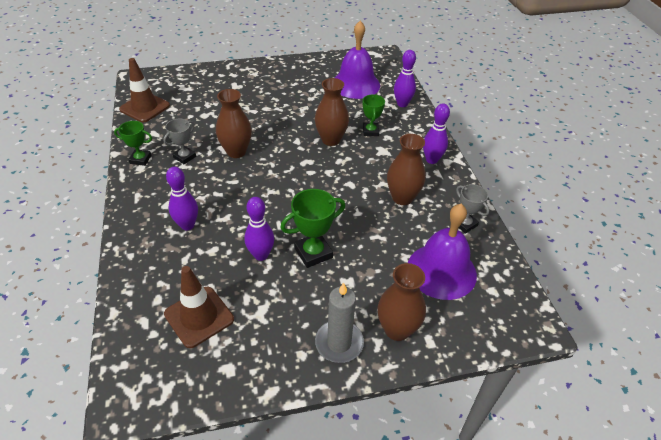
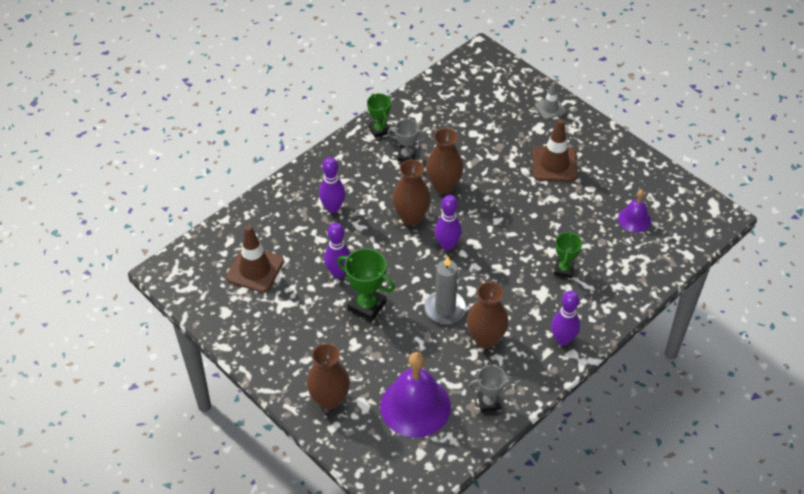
camera: 60 degrees right, 5 degrees up
brown traffic cone [119,58,170,122] -> brown traffic cone moved to [532,119,577,182]
brown vase [315,78,349,146] -> brown vase moved to [392,159,431,226]
grey candle [315,282,364,363] -> grey candle moved to [425,256,466,324]
purple bell [335,21,380,99] -> purple bell [618,190,651,232], size x0.53
green trophy [363,94,385,136] -> green trophy turned 45 degrees counterclockwise [554,231,582,278]
purple bowling pin [394,50,416,107] -> purple bowling pin moved to [435,195,462,251]
grey trophy [456,184,489,234] -> grey trophy turned 60 degrees clockwise [468,365,514,412]
none -> grey traffic cone [535,82,566,120]

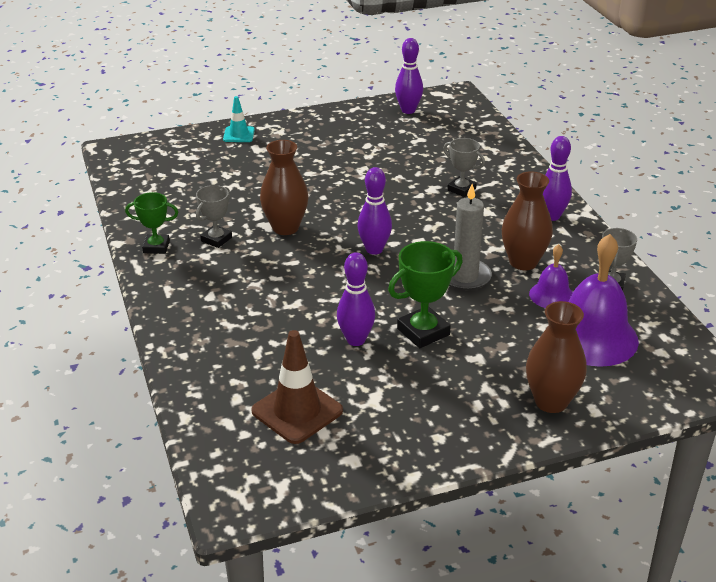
camera: 65 degrees left, 15 degrees down
purple bowling pin [319,157,346,213] -> purple bowling pin moved to [395,38,423,114]
brown vase [392,159,431,226] -> none
brown traffic cone [532,119,577,182] -> none
grey traffic cone [535,82,566,120] -> turquoise traffic cone [223,96,255,142]
green trophy [554,231,582,278] -> grey trophy [443,138,485,197]
purple bell [618,190,651,232] -> purple bell moved to [529,244,573,308]

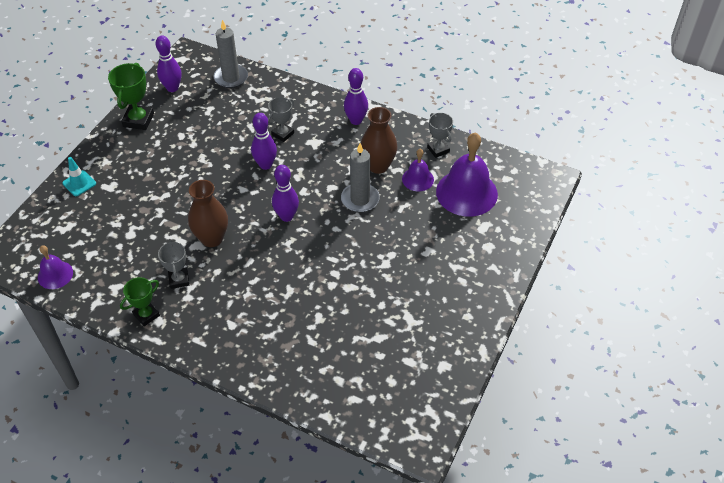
camera: 45 degrees left, 15 degrees up
brown traffic cone [251,330,343,444] -> none
purple bowling pin [337,252,375,346] -> purple bowling pin moved to [251,113,277,170]
green trophy [388,241,463,348] -> green trophy moved to [108,63,154,130]
grey trophy [443,138,485,197] -> grey trophy turned 45 degrees counterclockwise [268,97,294,142]
brown vase [526,301,587,413] -> none
none -> purple bell [38,245,73,289]
none -> grey candle [214,20,248,88]

